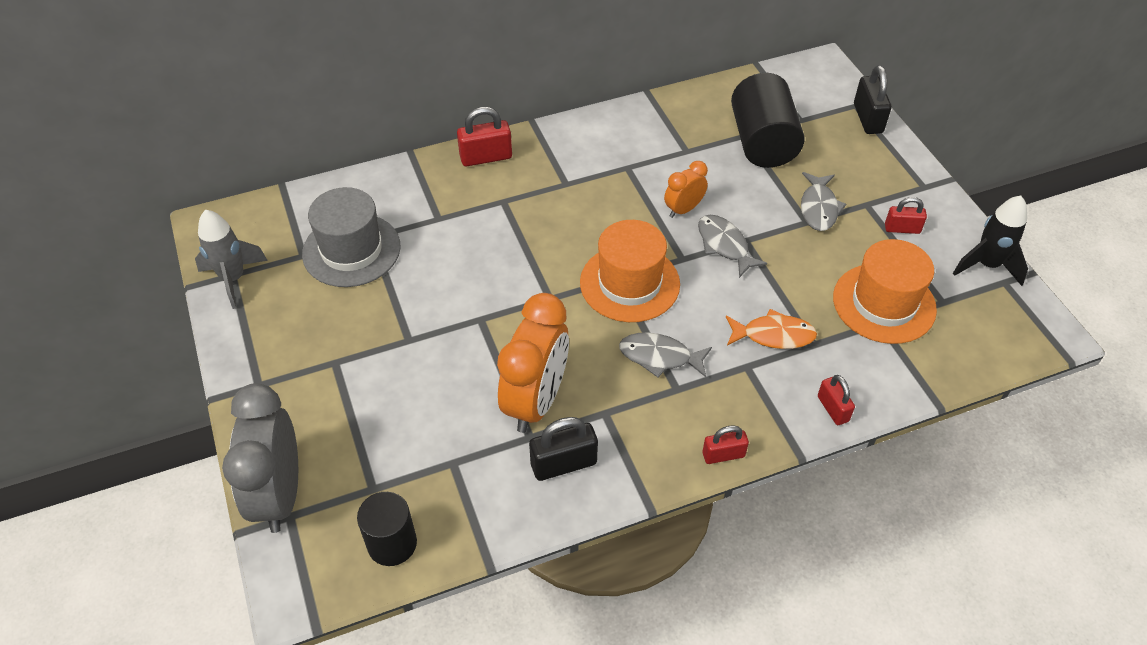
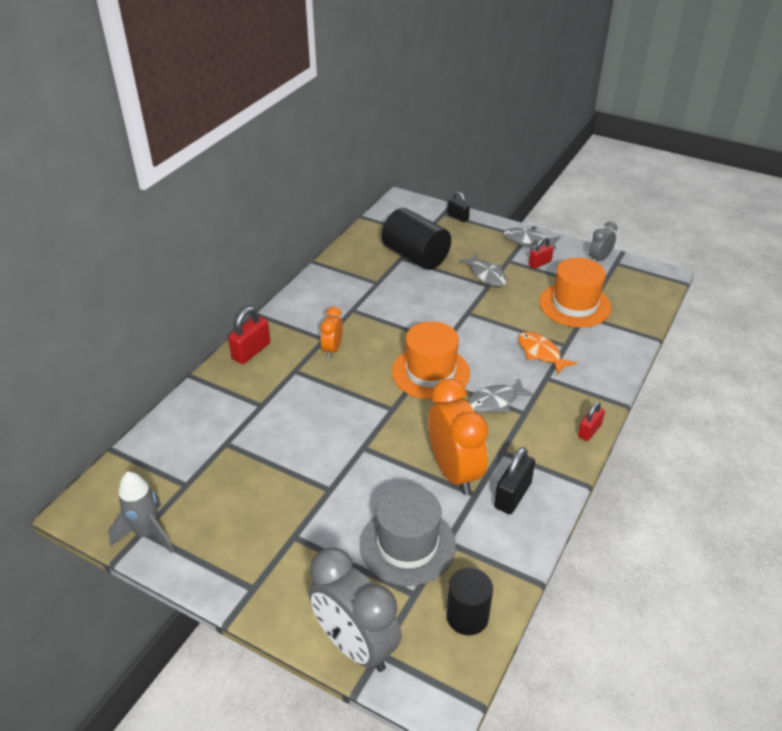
camera: 40 degrees left, 10 degrees down
grey hat [302,187,401,287] -> grey hat moved to [360,485,456,586]
orange clock [664,161,708,218] -> orange clock moved to [320,307,343,358]
grey fish [698,215,767,278] -> grey fish moved to [504,228,560,250]
orange fish [726,309,817,349] -> orange fish turned 90 degrees counterclockwise [518,332,577,374]
red padlock [818,375,855,425] -> none
black padlock [854,65,891,134] -> black padlock [447,191,470,222], size x0.65
black rocket [953,196,1028,286] -> grey clock [589,221,617,262]

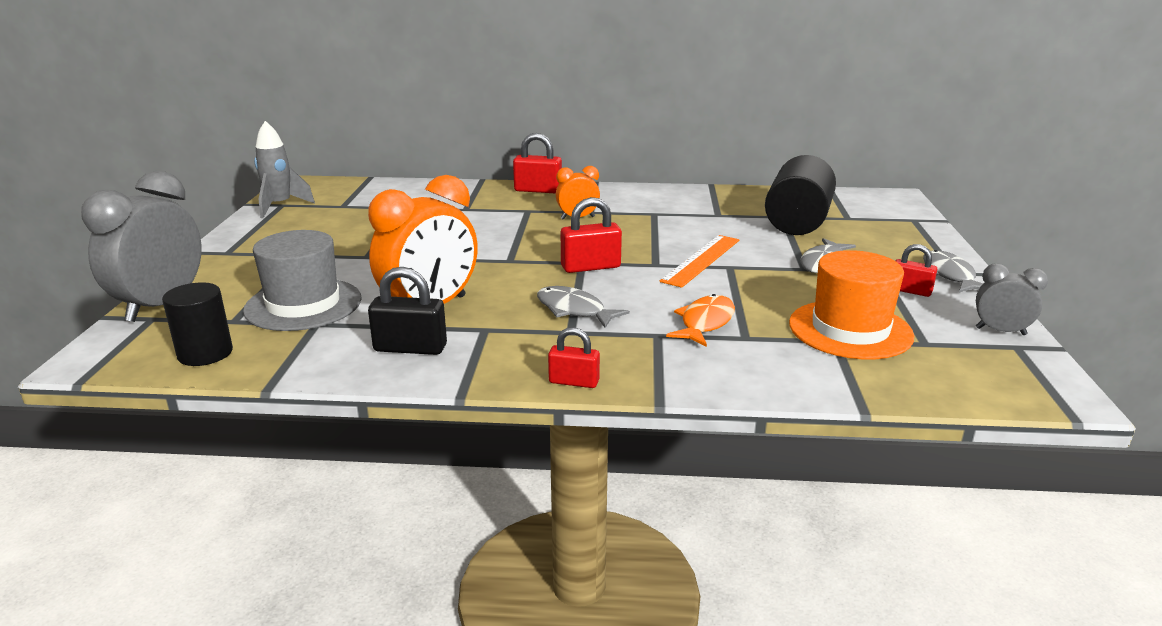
camera: 65 degrees right, 15 degrees down
orange hat [392,321,470,400] -> red padlock [561,197,622,273]
black padlock [447,191,470,222] -> none
none -> orange ruler [660,235,739,288]

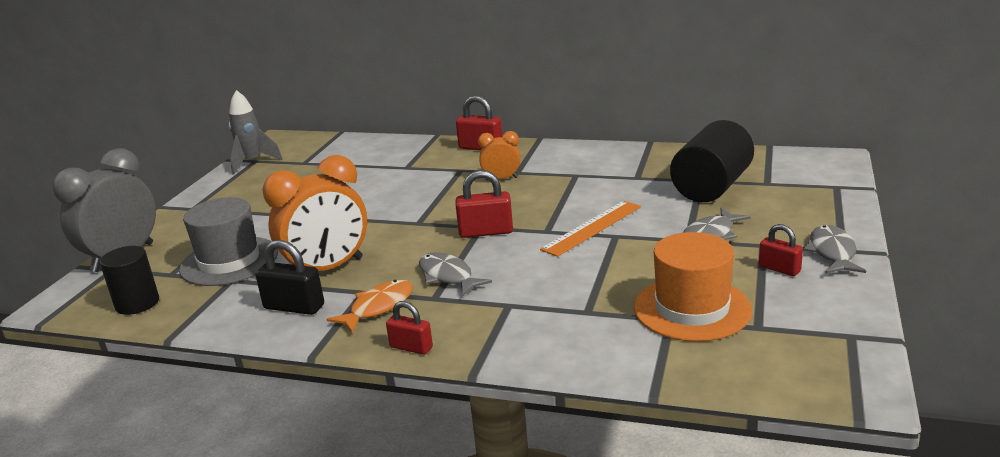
camera: 15 degrees right, 0 degrees up
orange fish [666,294,735,347] -> orange fish moved to [327,280,413,333]
grey clock [976,263,1048,335] -> none

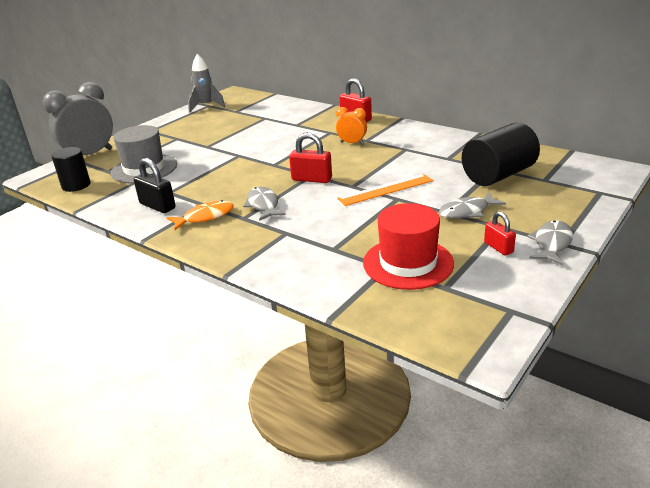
camera: 20 degrees right, 5 degrees up
orange clock [263,155,367,271] -> none
red padlock [386,301,433,355] -> none
orange hat [634,232,752,342] -> red hat [363,203,454,290]

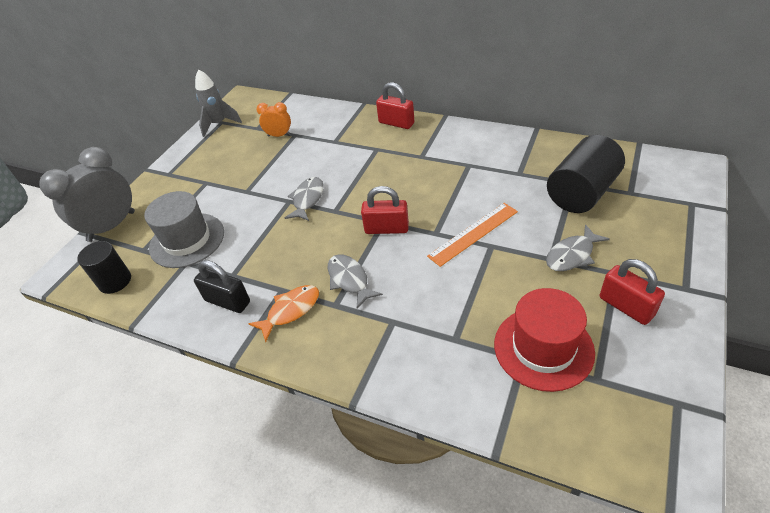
camera: 10 degrees left, 15 degrees up
orange clock [336,107,367,144] -> orange clock moved to [256,102,291,137]
red padlock [484,211,516,256] -> red padlock [600,259,665,325], size x1.54
grey fish [527,220,573,265] -> grey fish moved to [285,177,324,221]

